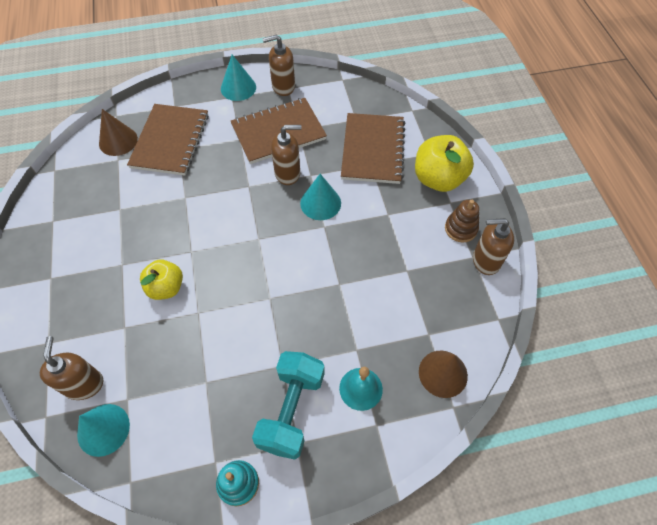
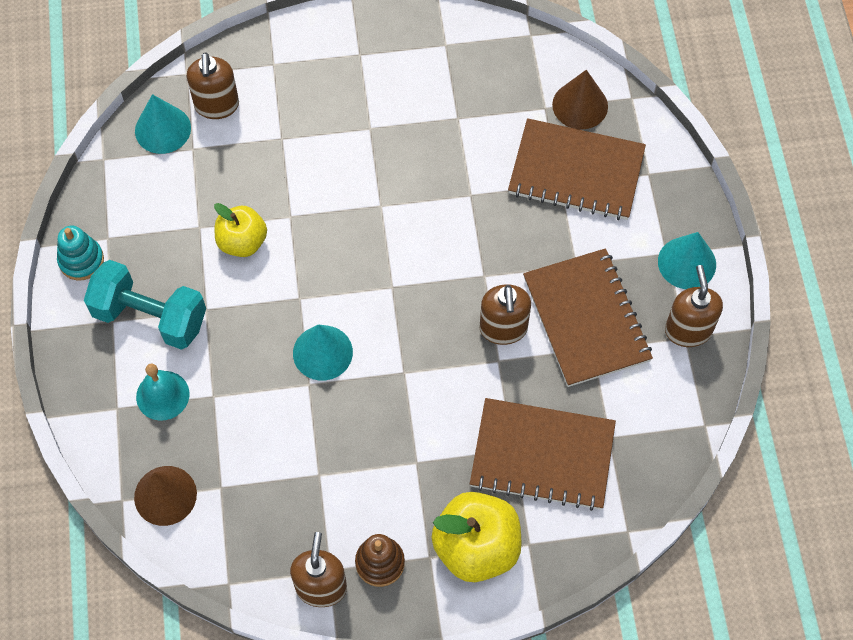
camera: 95 degrees right, 5 degrees up
brown soap dispenser [40,336,103,400] -> brown soap dispenser turned 90 degrees clockwise [187,52,239,119]
yellow apple [140,260,183,300] -> yellow apple moved to [214,203,267,257]
turquoise cone [300,174,341,220] -> turquoise cone moved to [293,324,353,381]

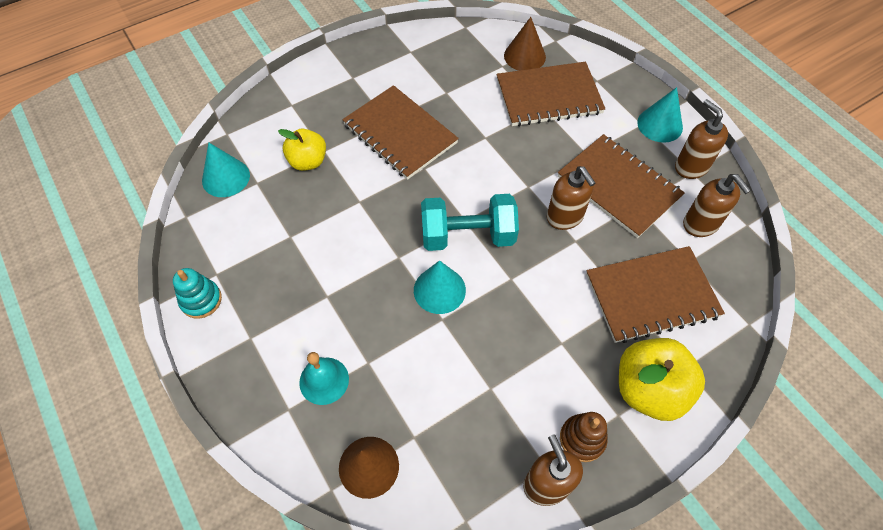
camera: 25 degrees left, 5 degrees down
turquoise dumbbell [84,260,206,350] -> turquoise dumbbell moved to [421,194,519,251]
brown soap dispenser [187,52,239,119] -> brown soap dispenser moved to [683,174,751,237]
yellow apple [214,203,267,257] -> yellow apple moved to [278,129,326,171]
none -> brown notebook [342,85,459,180]

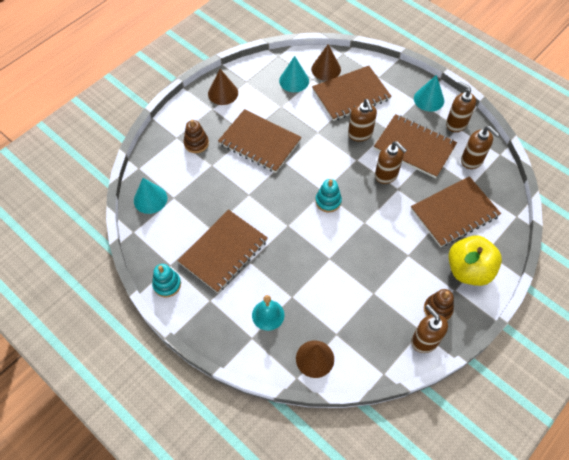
camera: 15 degrees left, 0 degrees up
yellow apple [278,129,326,171] -> none
turquoise cone [414,260,466,314] -> turquoise cone moved to [279,56,309,92]
turquoise dumbbell [421,194,519,251] -> turquoise stacking toy [315,179,342,212]
none -> brown notebook [178,209,268,293]
none -> brown stacking toy [184,120,209,153]
none -> brown cone [208,69,238,105]
none -> brown soap dispenser [348,99,377,142]

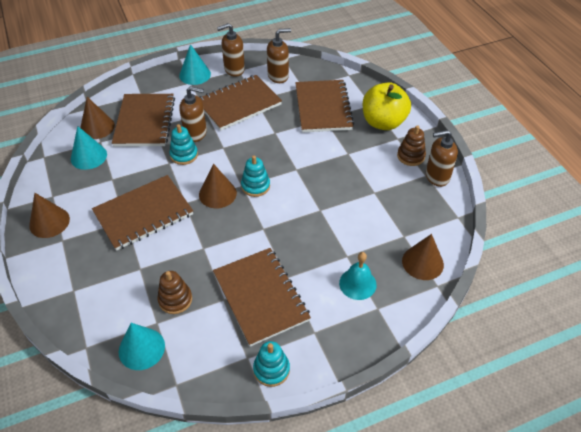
camera: 65 degrees left, 10 degrees down
brown stacking toy [184,120,209,153] -> brown stacking toy moved to [158,271,192,314]
brown soap dispenser [375,141,407,184] -> none
none -> turquoise stacking toy [169,124,198,165]
none -> brown cone [199,164,237,208]

